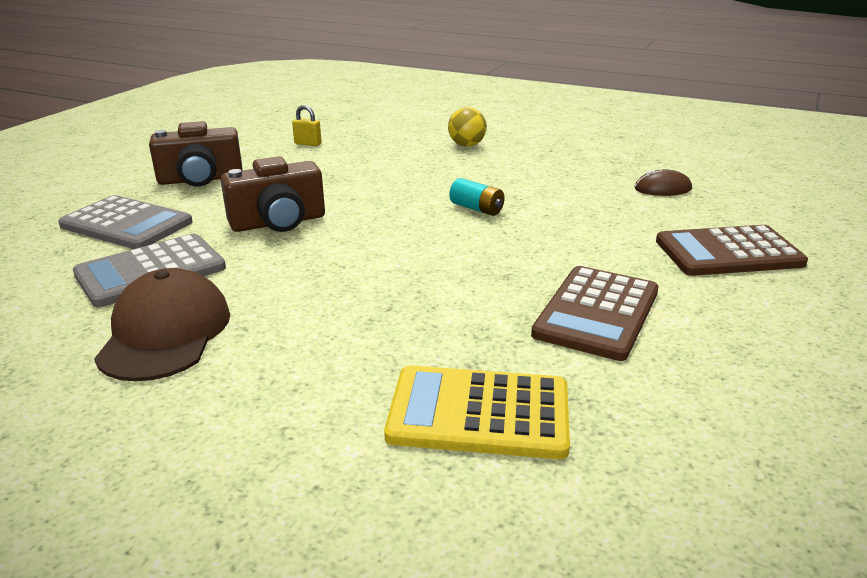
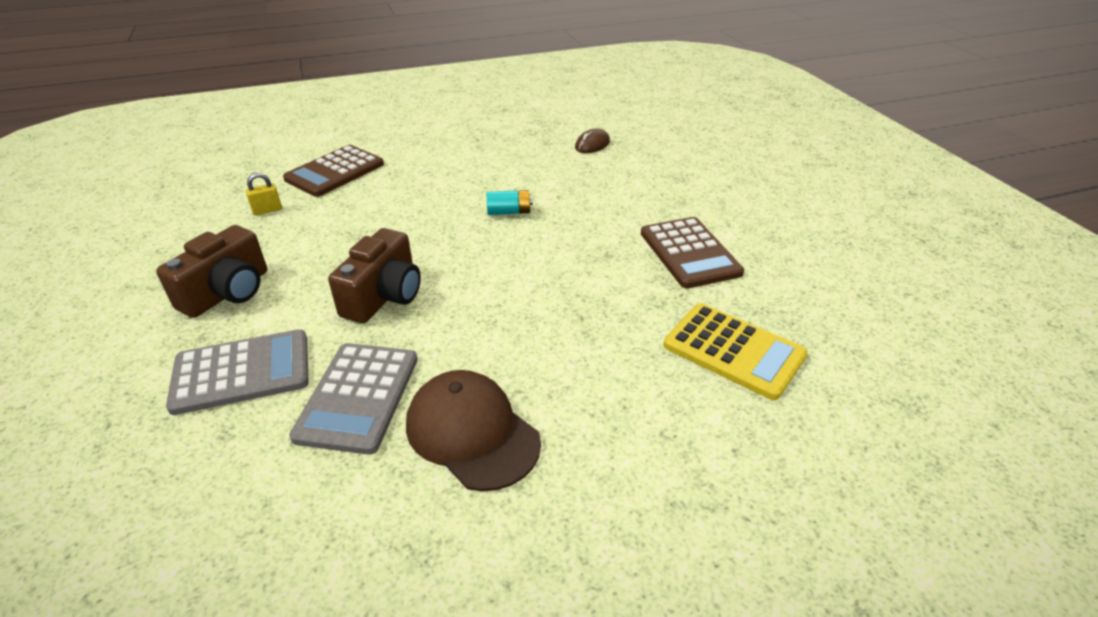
camera: 45 degrees left, 10 degrees up
yellow calculator [384,365,570,459] -> yellow calculator turned 105 degrees counterclockwise [663,303,808,400]
yellow ball [448,107,487,147] -> none
brown calculator [656,225,808,276] -> brown calculator moved to [283,145,384,197]

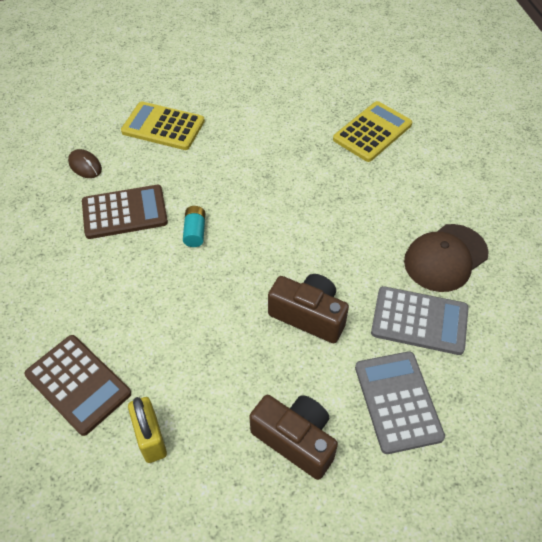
camera: 85 degrees left, 15 degrees up
yellow padlock [246,173,282,215] -> yellow padlock [128,397,167,463], size x1.65
brown calculator [641,217,744,288] -> brown calculator moved to [82,185,168,239]
none -> yellow calculator [121,101,205,150]

